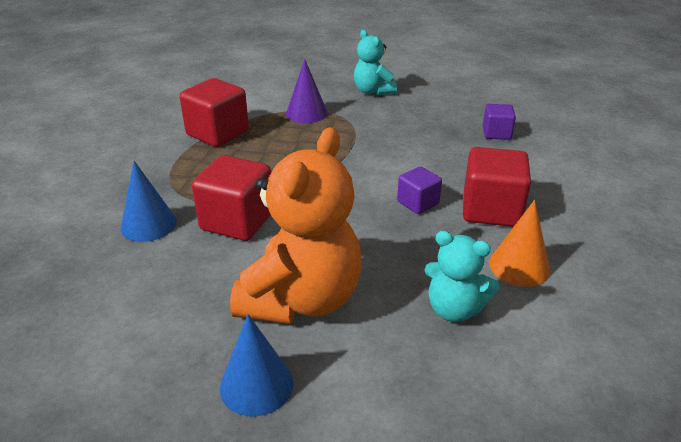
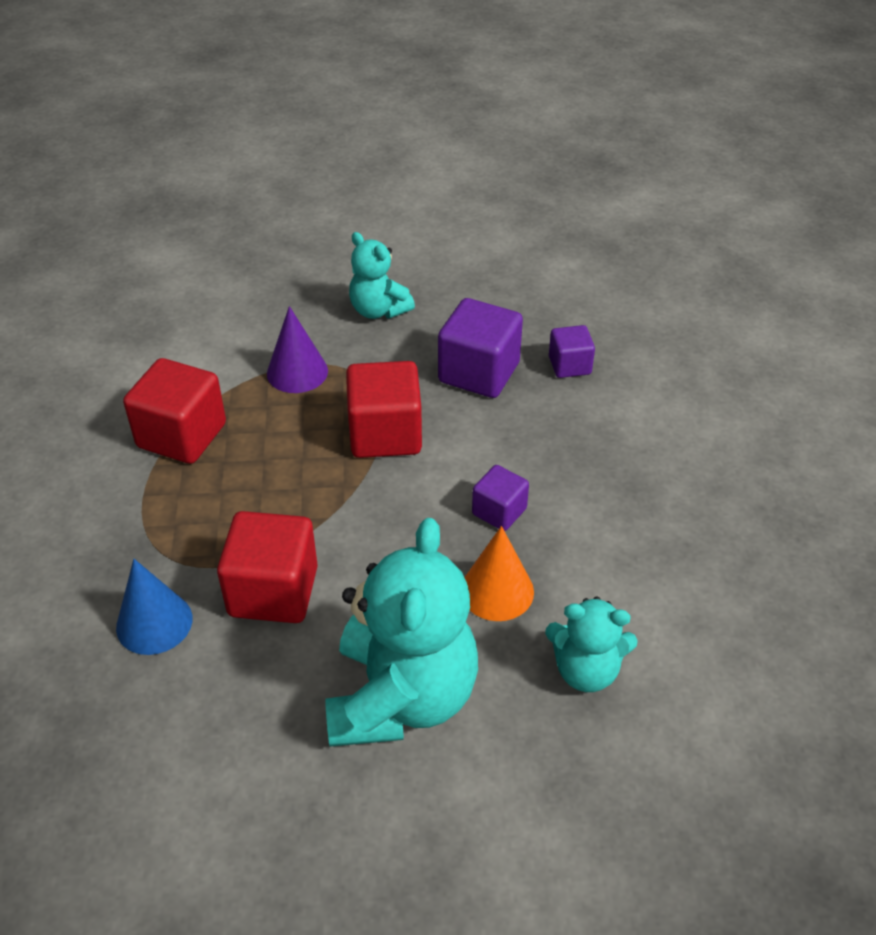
camera: 15 degrees left, 10 degrees up
blue cone [220,314,294,417] -> none
orange teddy bear [230,127,362,324] -> turquoise teddy bear [325,518,478,747]
red cube [463,147,531,227] -> red cube moved to [346,361,422,458]
orange cone [489,200,550,287] -> orange cone moved to [464,526,534,621]
none -> purple cube [438,298,523,398]

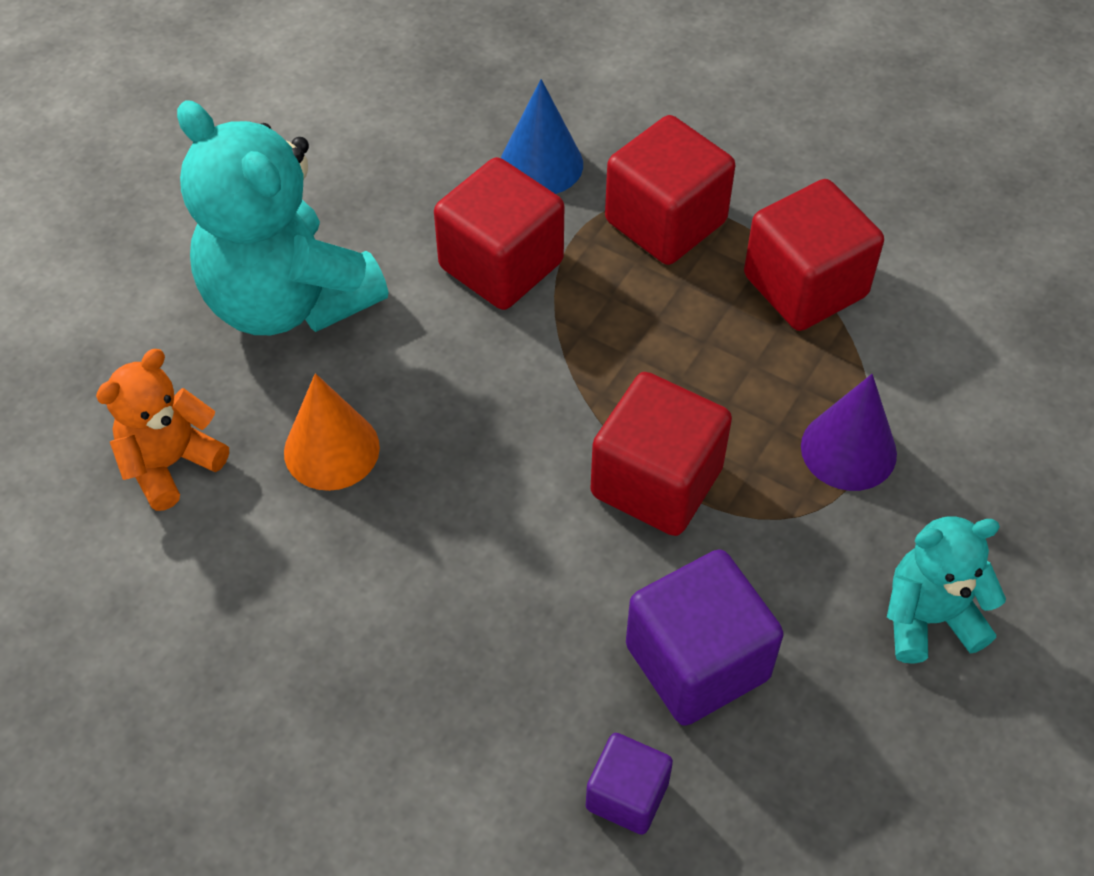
camera: 125 degrees right, 10 degrees up
purple cube [472,465,529,531] -> none
turquoise teddy bear [545,596,638,692] -> orange teddy bear [96,349,229,511]
none -> red cube [605,115,735,265]

